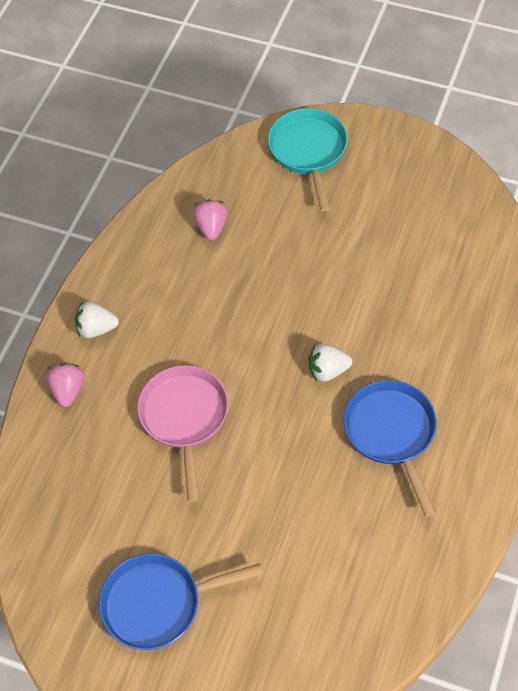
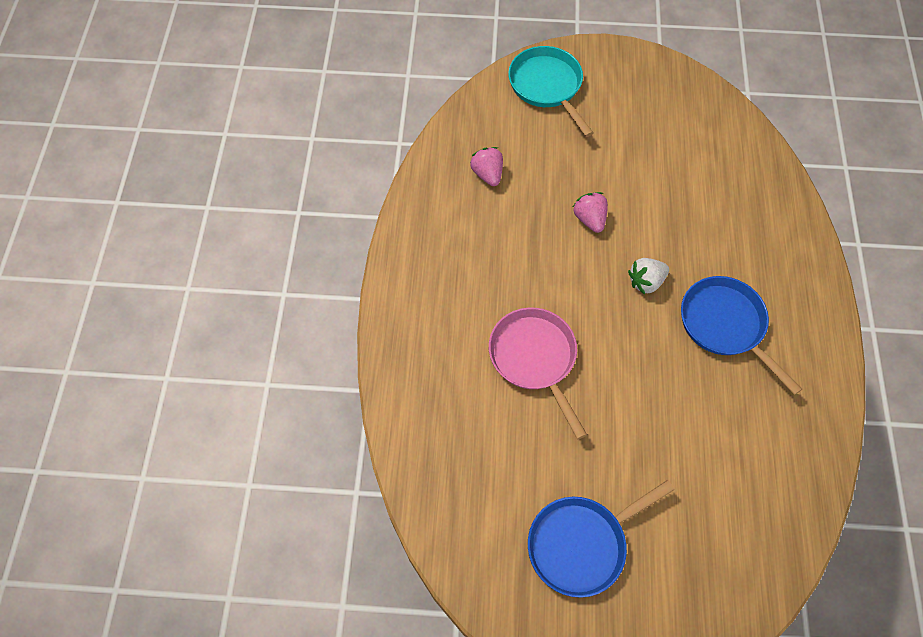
camera: 20 degrees left, 5 degrees up
pink strawberry [46,363,84,407] -> pink strawberry moved to [573,192,608,233]
white strawberry [75,301,119,338] -> none

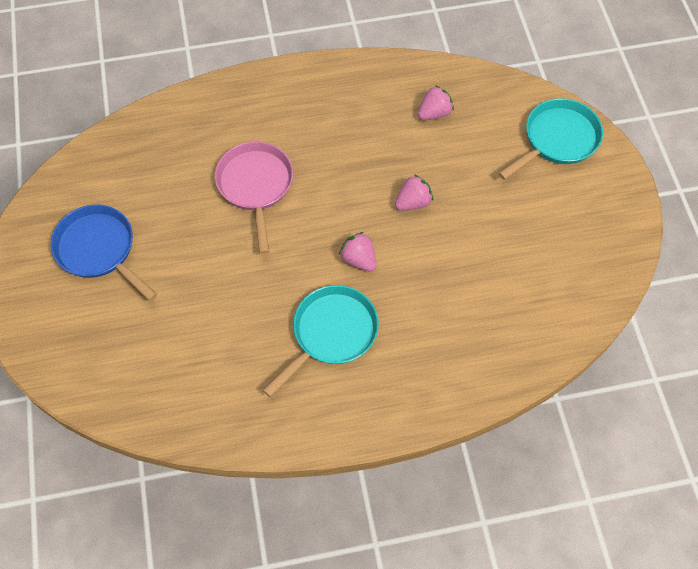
camera: 75 degrees right, 0 degrees up
pink pan [489,308,587,439] -> pink pan turned 60 degrees counterclockwise [215,141,293,254]
white strawberry [628,258,669,295] -> pink strawberry [339,232,377,271]
blue pan [681,276,802,395] -> turquoise pan [263,285,379,397]

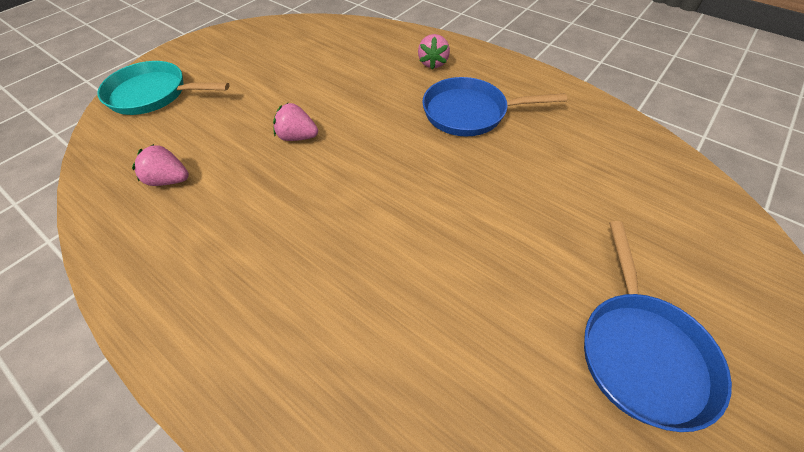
camera: 130 degrees left, 10 degrees down
pink pan [215,141,293,254] -> none
turquoise pan [263,285,379,397] -> blue pan [422,77,567,136]
pink strawberry [339,232,377,271] -> pink strawberry moved to [418,34,450,70]

